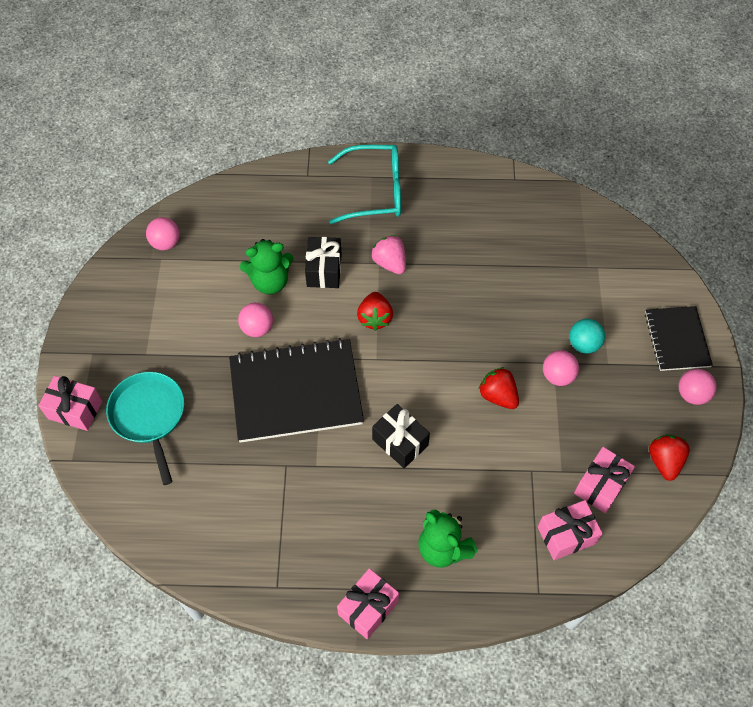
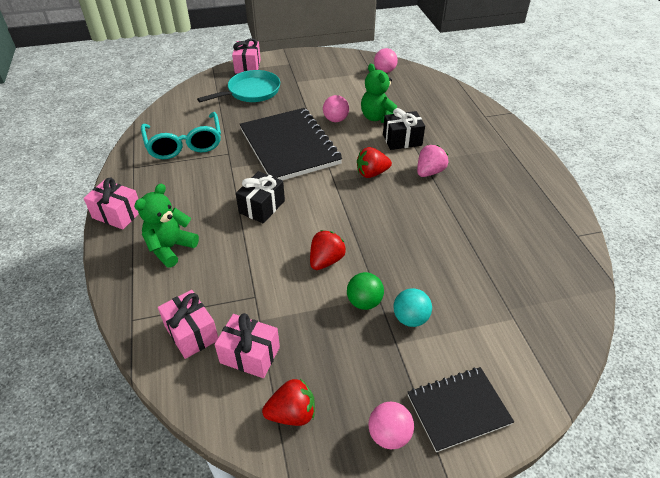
camera: 75 degrees right, 15 degrees down
turquoise glasses [328,145,401,224] -> turquoise glasses moved to [141,112,221,159]
pink ball [543,350,579,386] -> green ball [347,272,384,310]

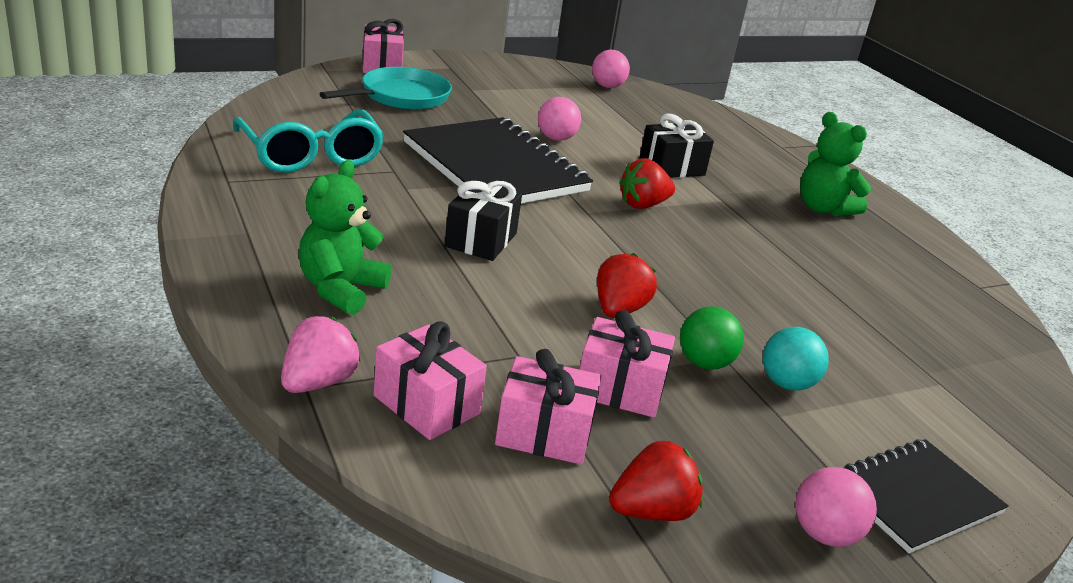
camera: 15 degrees left, 15 degrees down
pink gift [84,178,139,230] -> pink gift moved to [579,310,675,418]
green teddy bear [361,63,397,123] -> green teddy bear moved to [800,112,871,217]
pink strawberry [417,145,448,177] -> pink strawberry moved to [281,316,361,393]

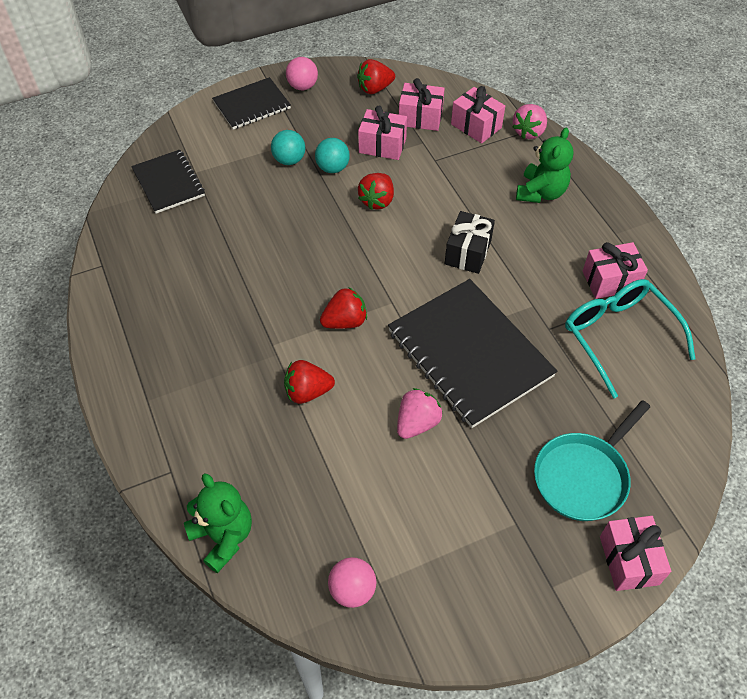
camera: 175 degrees left, 25 degrees up
pink ball [538,97,581,141] -> pink strawberry [397,388,443,439]
black gift [639,114,714,178] -> red strawberry [284,360,335,404]
green ball [680,306,744,370] -> turquoise ball [315,138,350,173]
green teddy bear [800,112,871,217] -> green teddy bear moved to [184,473,252,573]
none -> black notebook [131,150,205,214]
none -> pink gift [583,242,648,299]

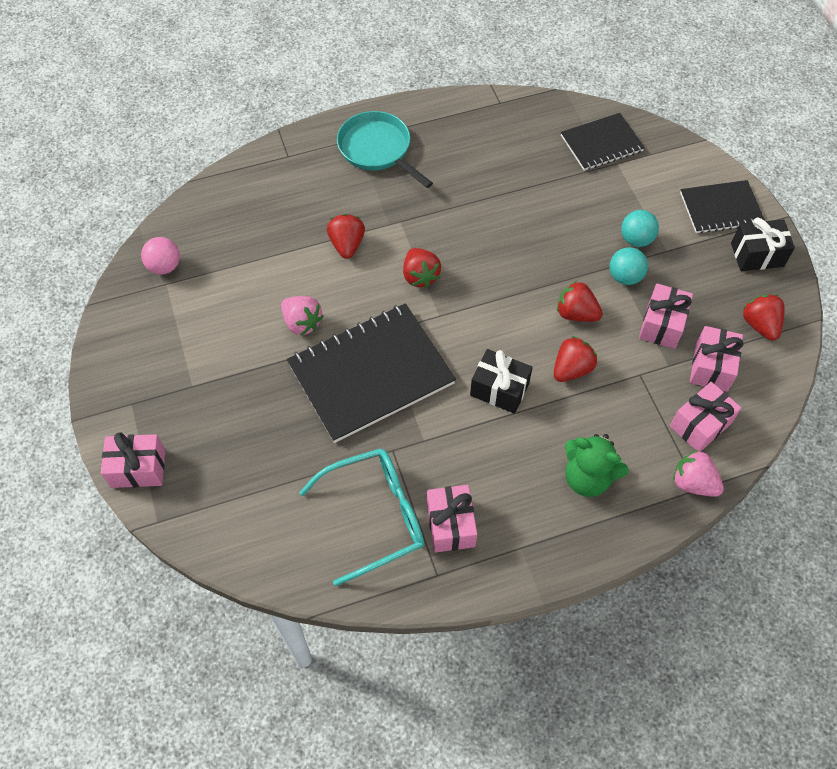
camera: 95 degrees right, 5 degrees up
green teddy bear [184,473,252,573] -> none
black notebook [212,77,291,130] -> black notebook turned 75 degrees counterclockwise [680,180,765,234]
pink ball [286,57,318,90] -> black gift [731,218,795,271]
turquoise pan [534,400,650,521] -> turquoise pan moved to [337,111,433,188]
none -> red strawberry [554,336,597,382]

